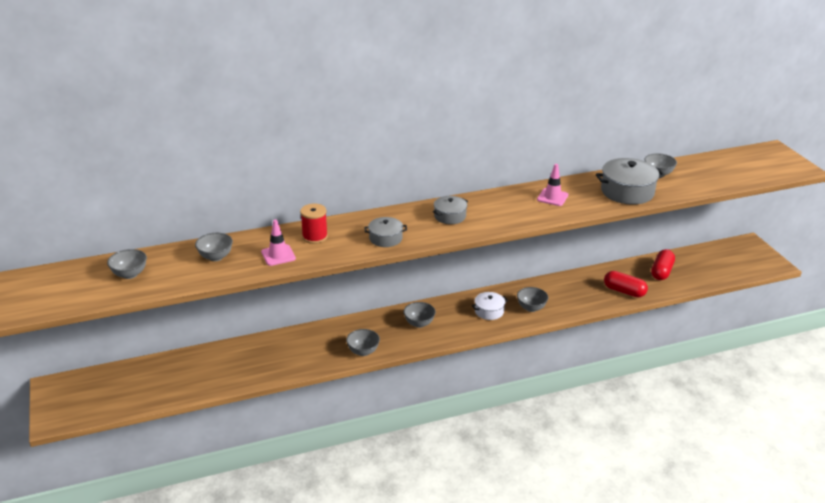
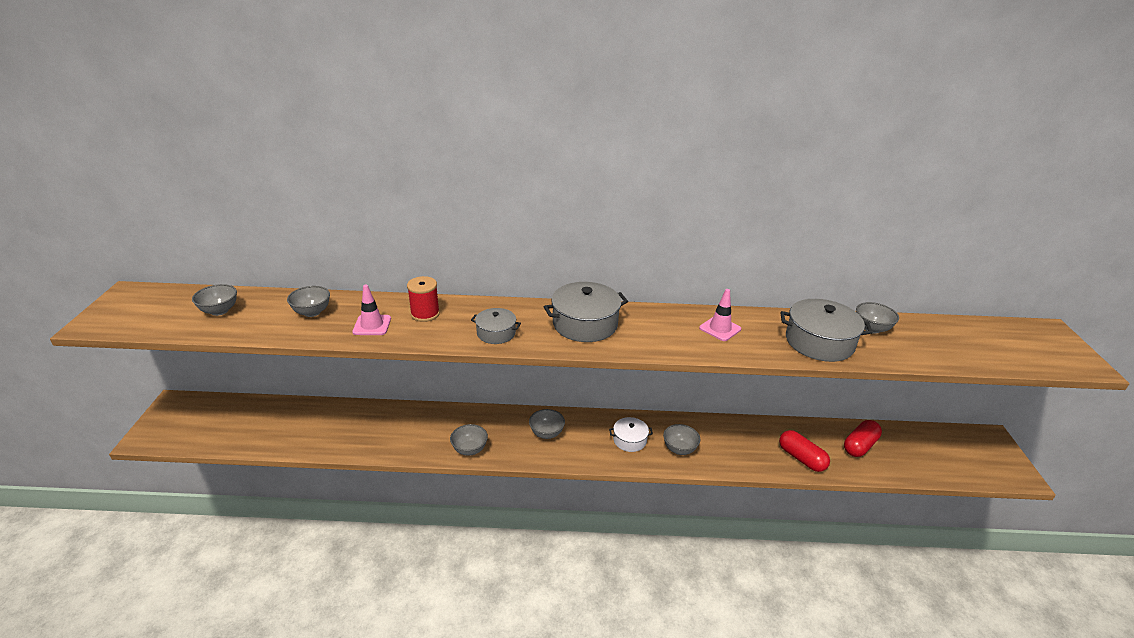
camera: 20 degrees right, 0 degrees up
grey pot [433,196,468,224] -> grey pot [544,282,628,342], size x1.73

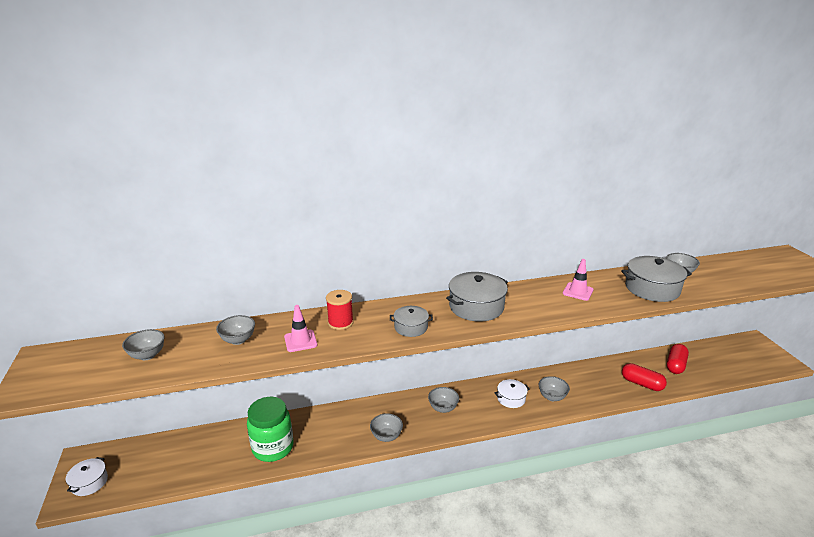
camera: 15 degrees left, 5 degrees down
none -> white pot [66,457,108,496]
none -> green jar [247,397,293,462]

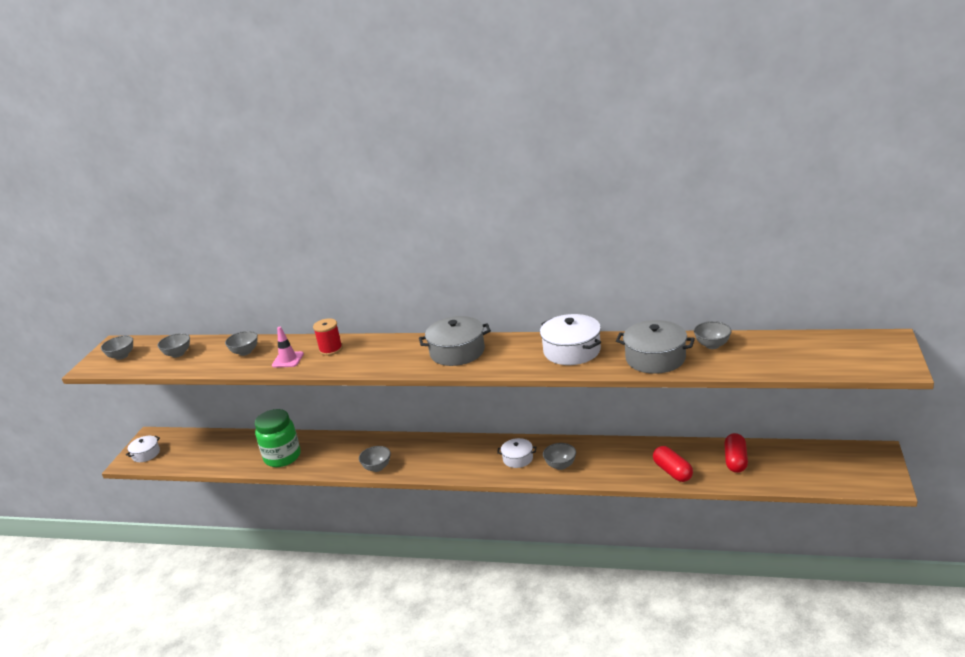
camera: 30 degrees right, 0 degrees up
grey pot [390,306,433,337] -> none
grey bowl [428,387,459,413] -> grey bowl moved to [101,336,133,360]
pink traffic cone [563,259,594,301] -> white pot [540,314,601,365]
red capsule [667,344,689,374] -> red capsule turned 45 degrees counterclockwise [724,433,748,473]

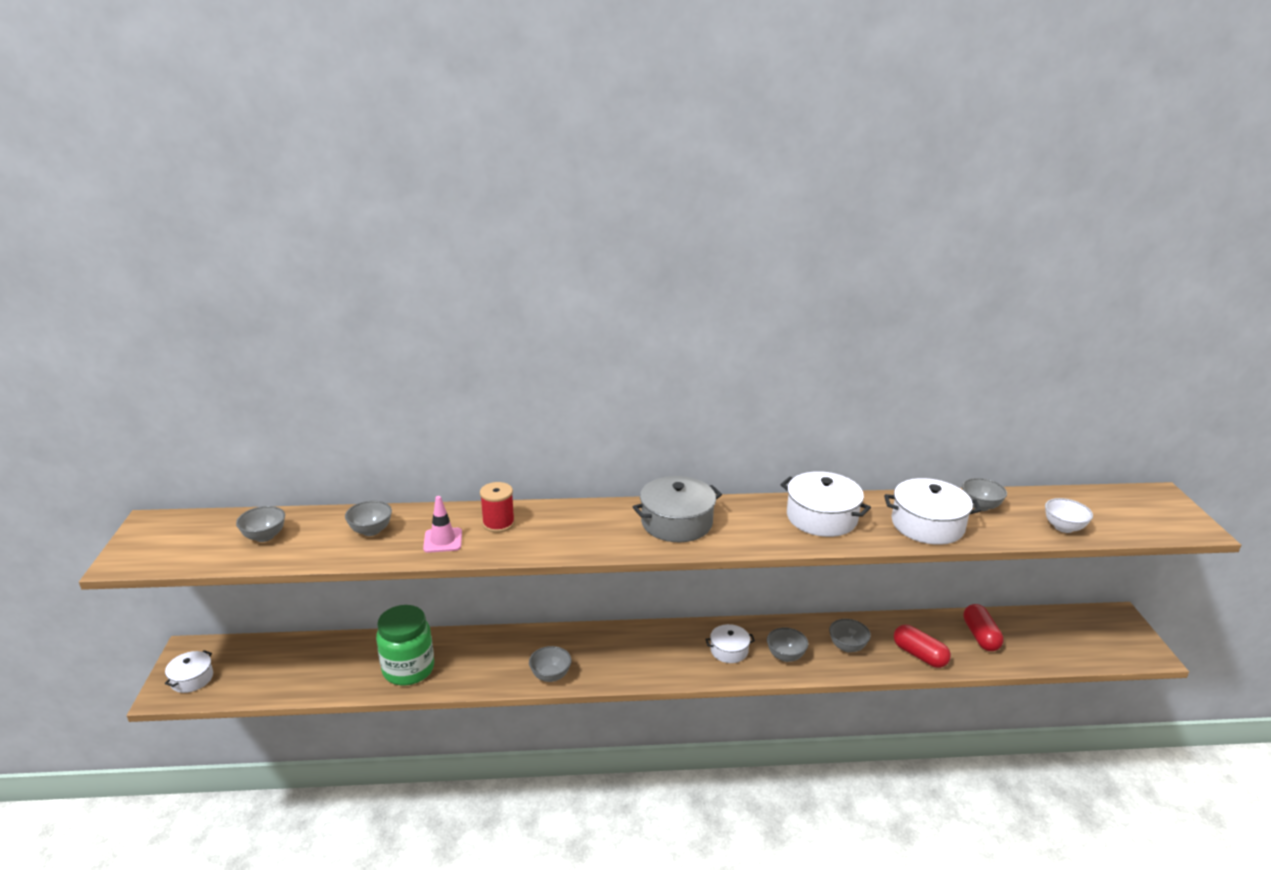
camera: 20 degrees left, 0 degrees up
grey bowl [101,336,133,360] -> grey bowl moved to [829,619,871,652]
grey pot [616,320,695,374] -> white pot [884,478,981,545]
none -> white bowl [1045,498,1093,533]

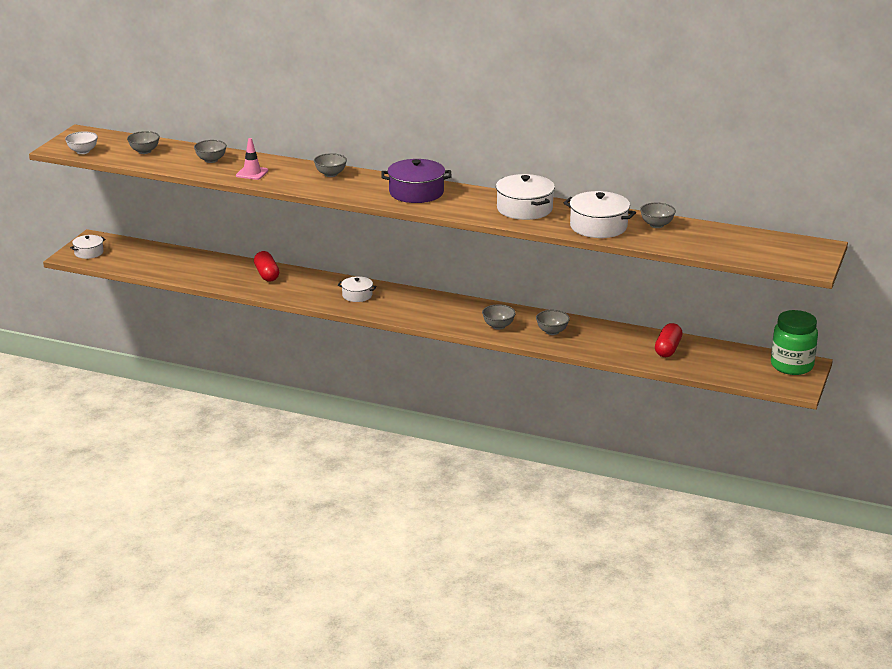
camera: 25 degrees right, 0 degrees up
green jar [376,605,434,685] -> green jar moved to [771,310,818,375]
red spool [480,482,515,533] -> none
grey bowl [529,646,571,682] -> grey bowl moved to [314,153,347,177]
grey pot [633,476,722,542] -> purple pot [381,159,452,203]
white pot [705,624,755,663] -> white pot moved to [338,276,377,302]
red capsule [894,625,951,668] -> red capsule moved to [254,251,279,282]
white bowl [1045,498,1093,533] -> white bowl moved to [65,131,98,154]

